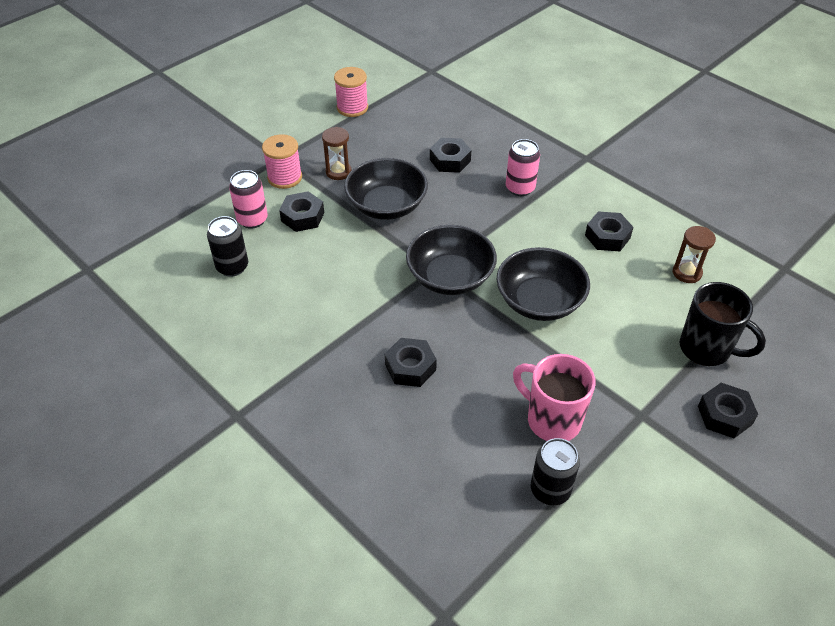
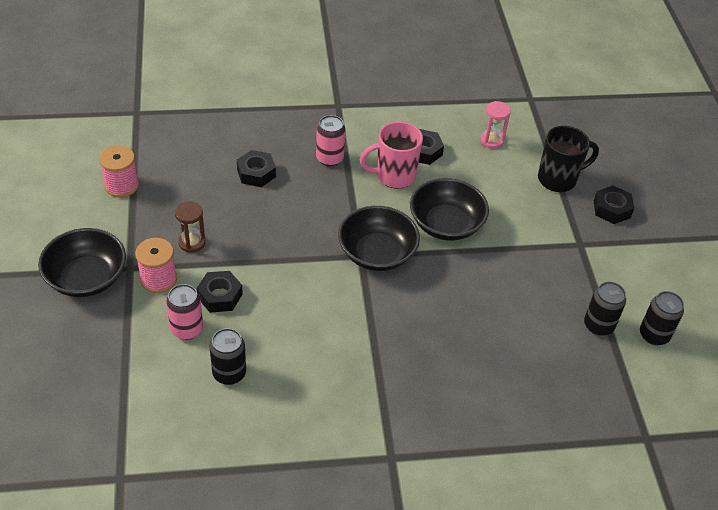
camera: 55 degrees left, 0 degrees up
black bowl [344,158,428,220] -> black bowl moved to [38,228,126,297]
black nut [385,338,437,387] -> none
pink mug [513,354,596,441] -> pink mug moved to [360,121,423,189]
brown hourglass [672,226,716,283] -> pink hourglass [480,101,511,149]
none -> black can [640,291,684,345]

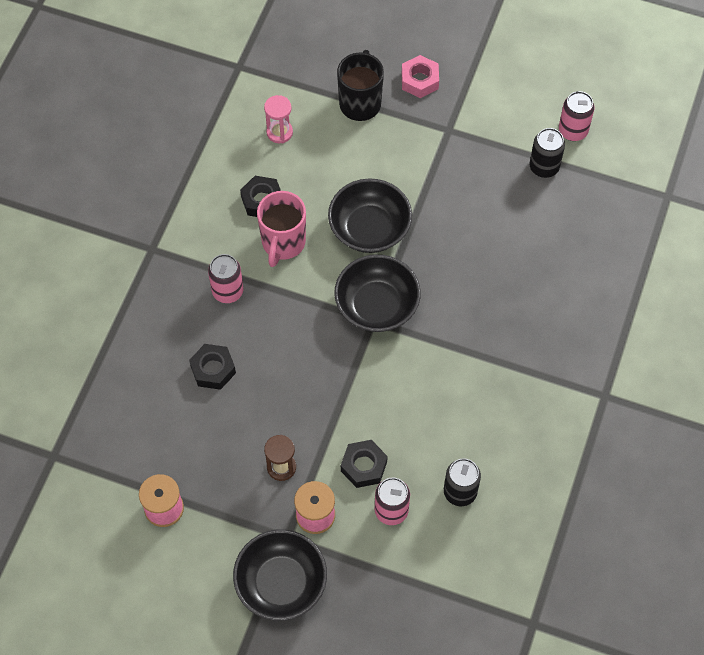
camera: 60 degrees left, 15 degrees up
black nut [594,185,634,224] -> pink nut [402,55,439,98]
black can [640,291,684,345] -> pink can [559,91,594,141]

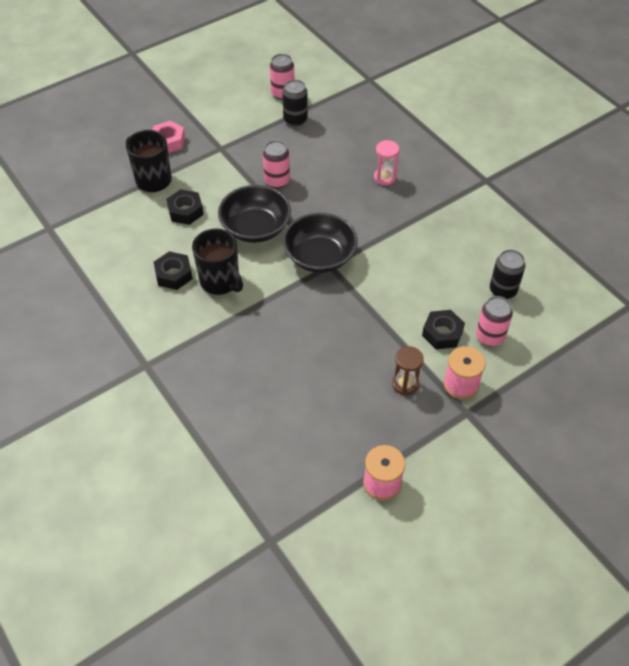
camera: 55 degrees left, 10 degrees down
black nut [189,344,236,390] -> black nut moved to [166,189,204,225]
pink can [208,254,244,303] -> pink can moved to [263,140,290,188]
black bowl [233,529,327,621] -> none
pink mug [257,191,306,267] -> black mug [192,229,243,295]
pink hourglass [264,95,293,143] -> pink hourglass moved to [374,140,399,186]

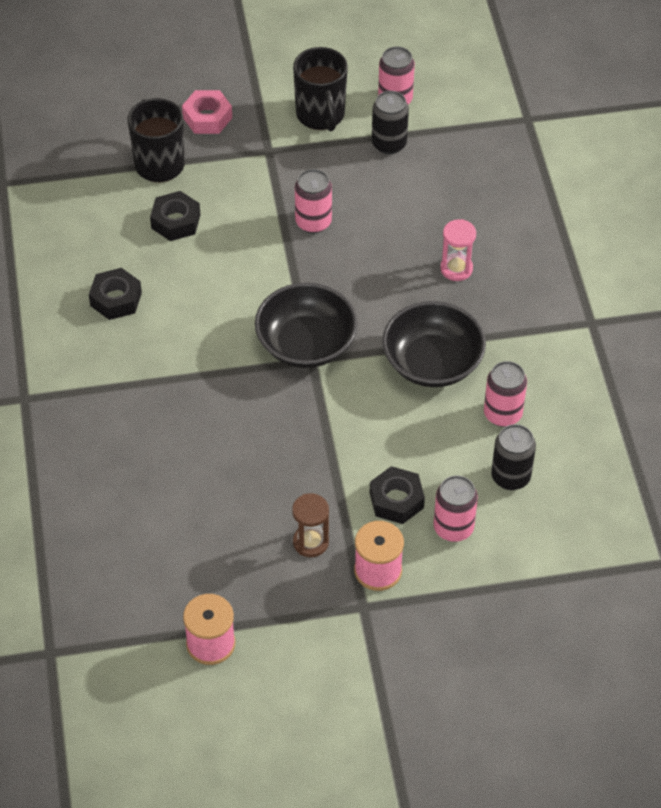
camera: 25 degrees right, 0 degrees up
black mug [192,229,243,295] -> black mug moved to [293,47,348,131]
black bowl [218,185,291,243] -> black bowl moved to [382,301,486,387]
none -> pink can [484,361,527,427]

